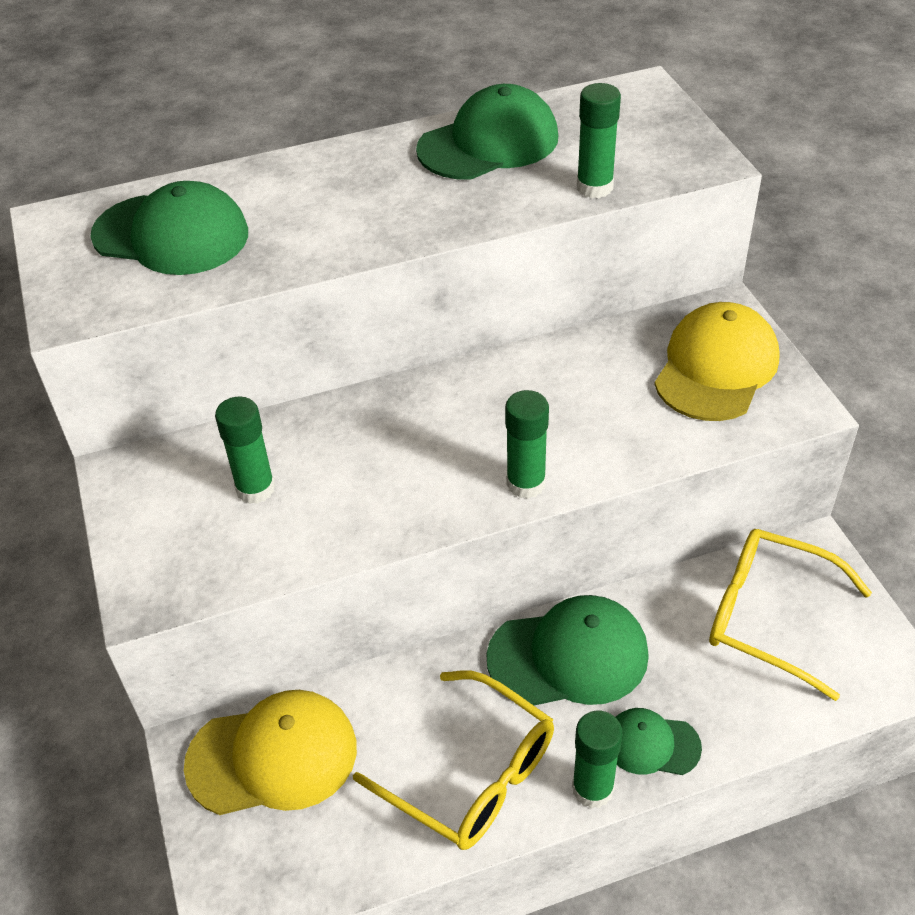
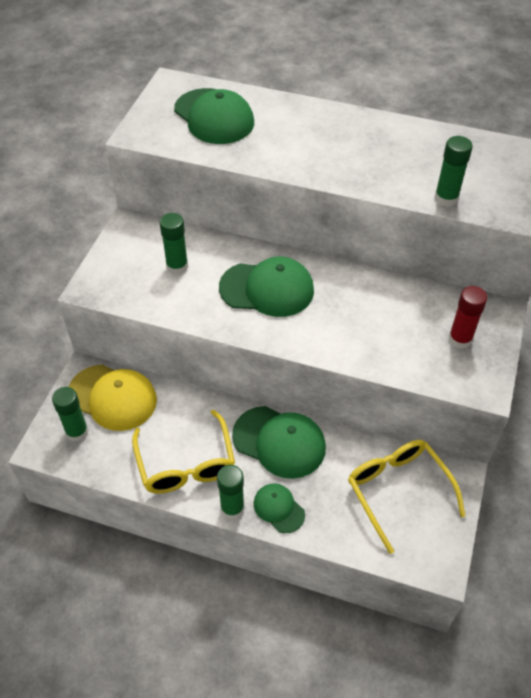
camera: 35 degrees right, 5 degrees up
green cap [416,84,558,180] -> green cap moved to [219,256,314,317]
green glue stick [505,390,549,499] -> green glue stick moved to [52,387,88,442]
yellow cap [654,302,780,421] -> red glue stick [448,286,487,349]

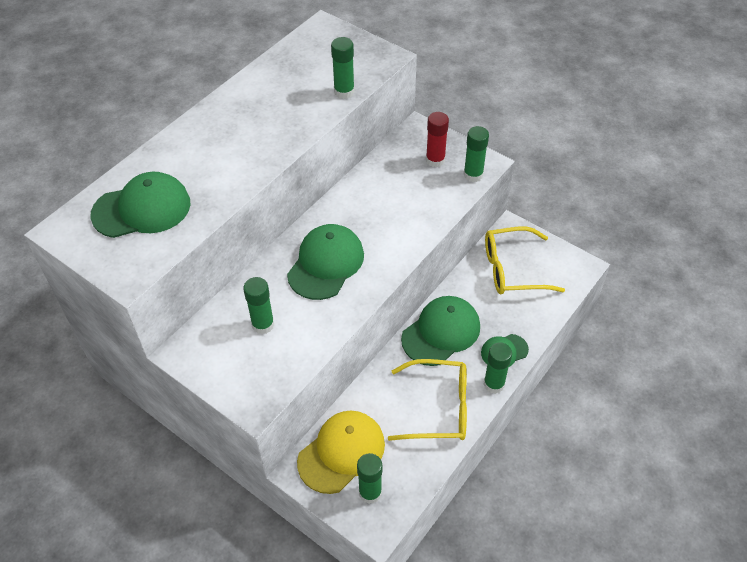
camera: 70 degrees left, 0 degrees up
none -> green glue stick [463,126,489,182]

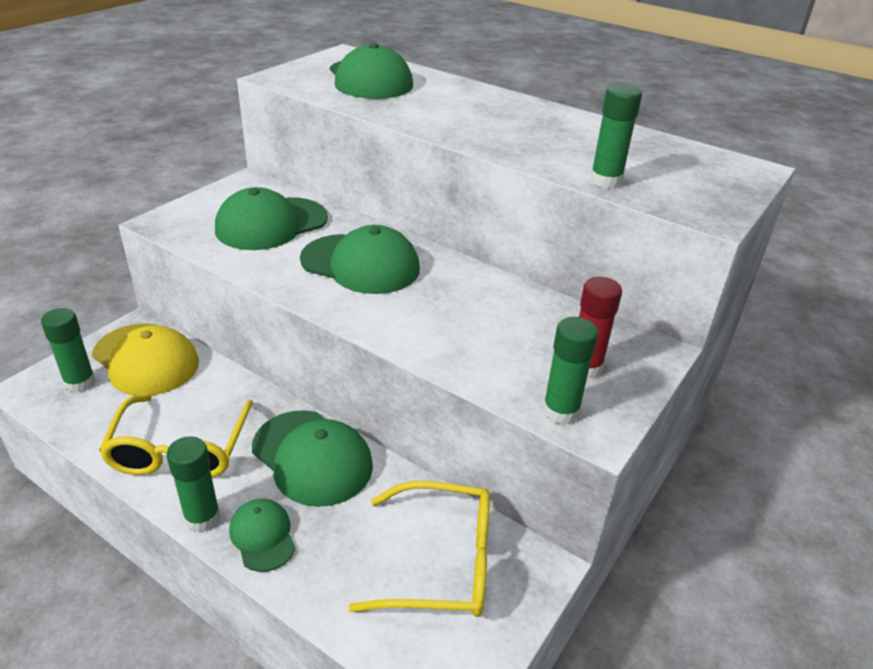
camera: 85 degrees right, 15 degrees down
green glue stick [243,277,274,334] -> green cap [215,187,328,250]
yellow glasses [485,227,565,294] -> yellow glasses turned 105 degrees clockwise [348,481,490,617]

